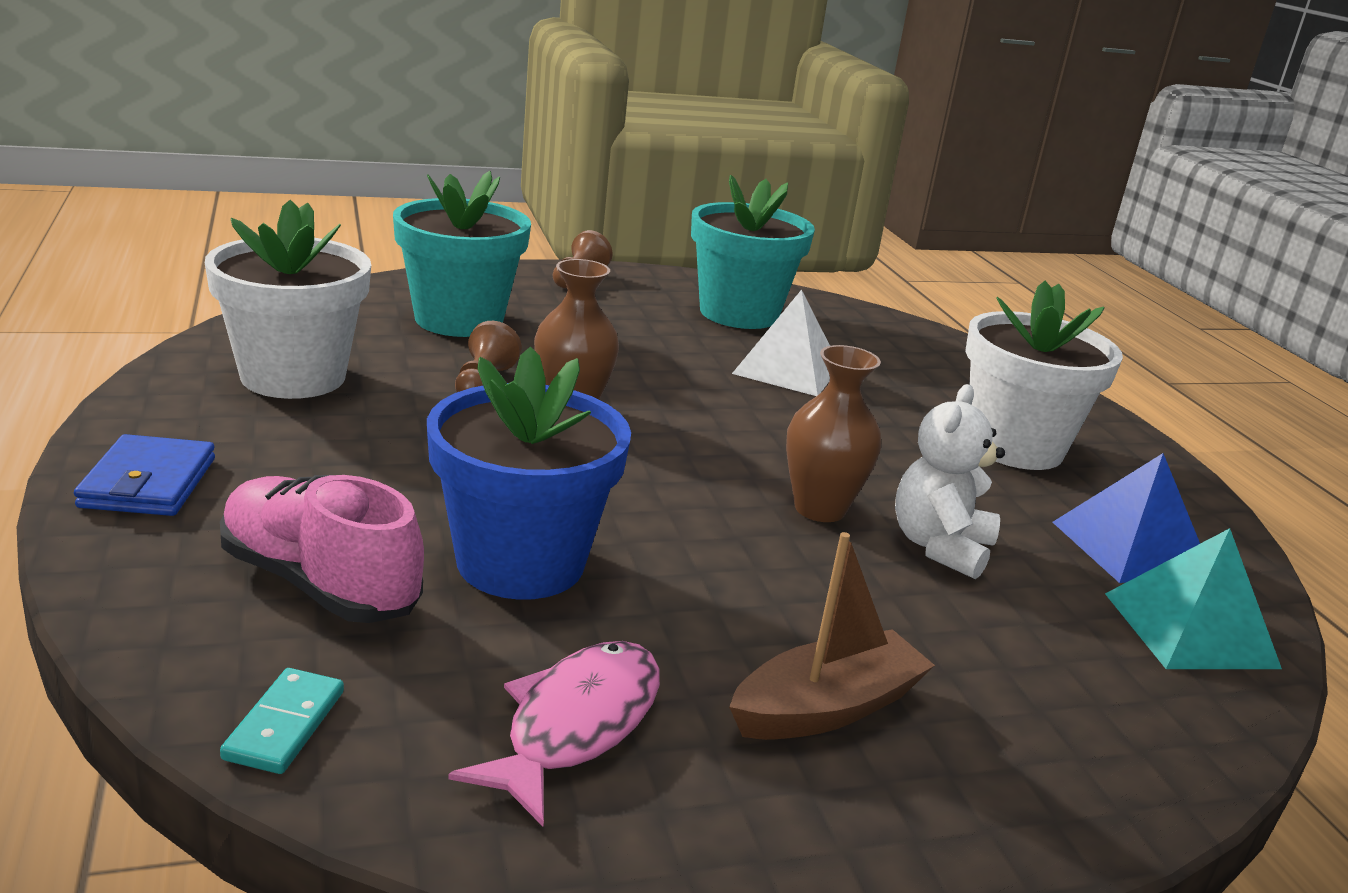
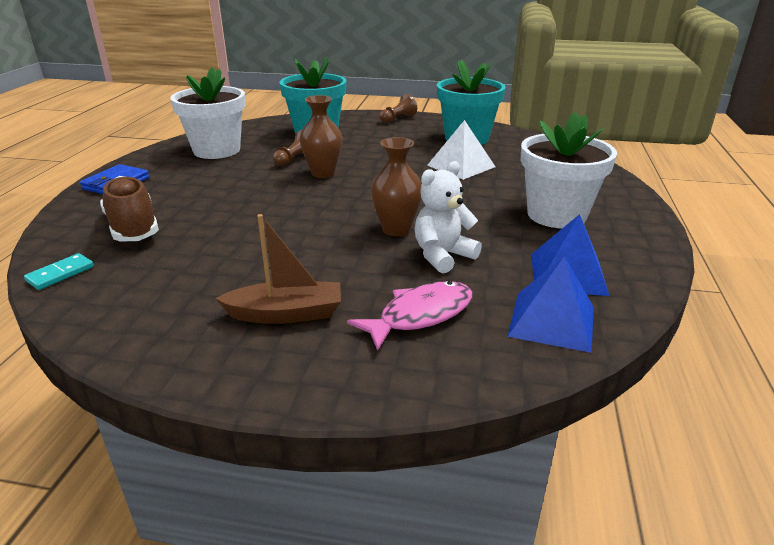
camera: 30 degrees right, 5 degrees up
pink shoe [220,475,424,623] -> brown shoe [100,176,159,241]
blue flower pot [427,347,631,600] -> none
pink fish [448,641,660,826] -> pink fish moved to [347,281,472,351]
turquoise pyramid [1105,528,1282,669] -> blue pyramid [508,256,594,353]

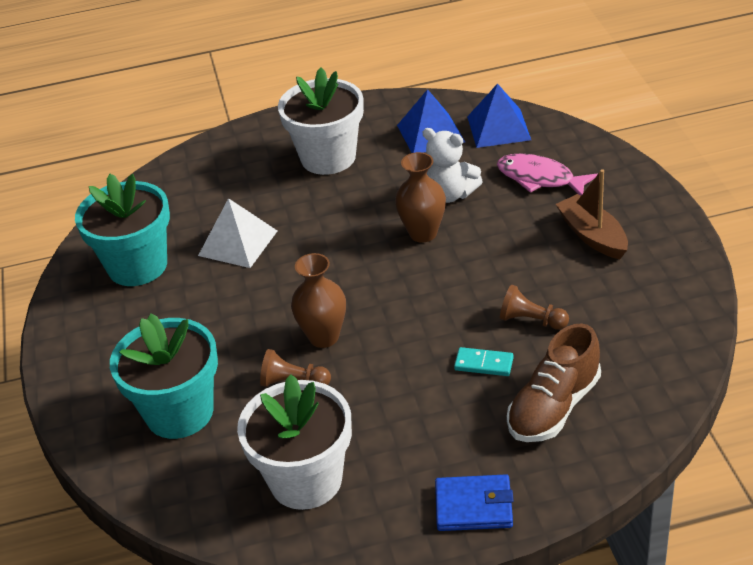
camera: 110 degrees left, 10 degrees up
turquoise domino [24,253,94,290] -> turquoise domino moved to [454,347,514,376]
brown pawn [379,94,417,123] -> brown pawn moved to [500,285,569,330]

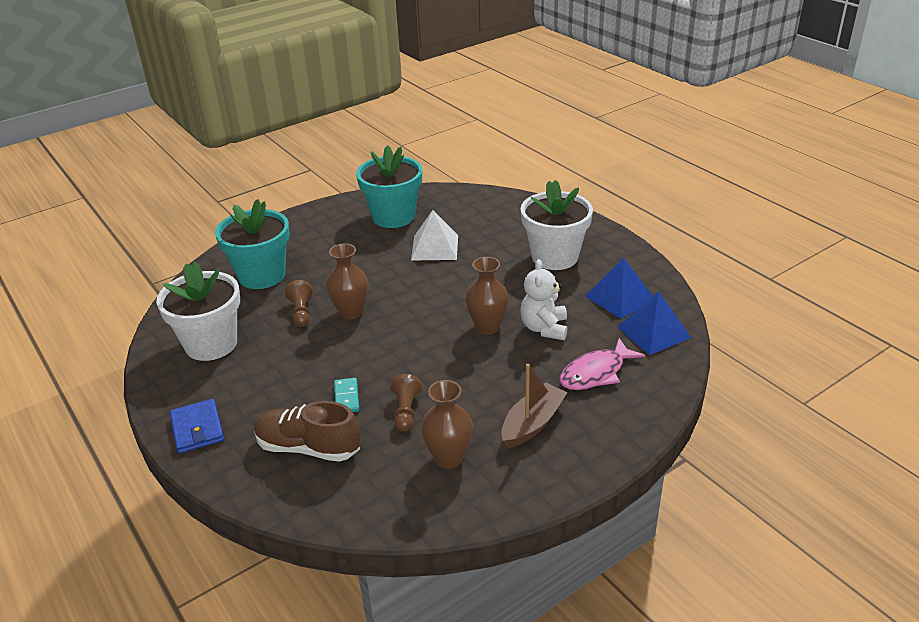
camera: 65 degrees right, 5 degrees down
pink fish [497,153,598,196] -> pink fish turned 135 degrees counterclockwise [560,338,645,390]
none -> brown vase [421,380,473,469]

